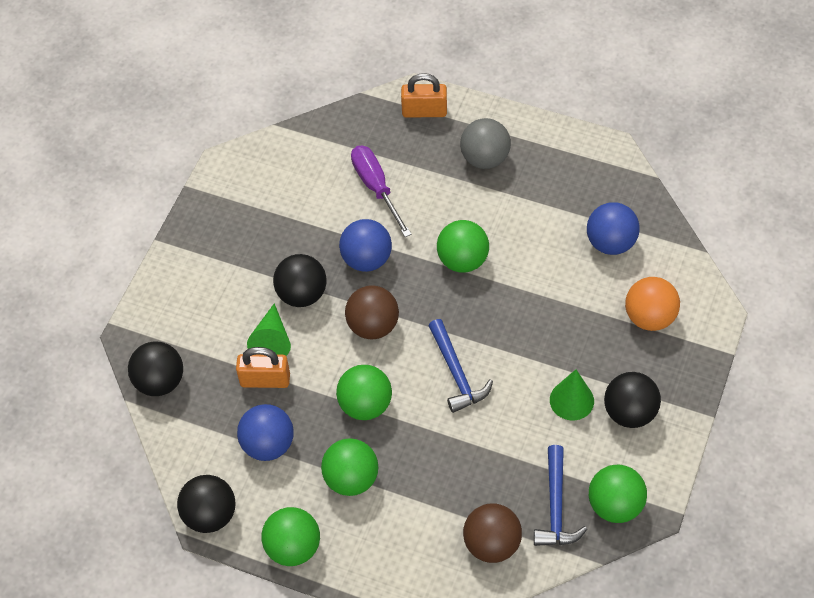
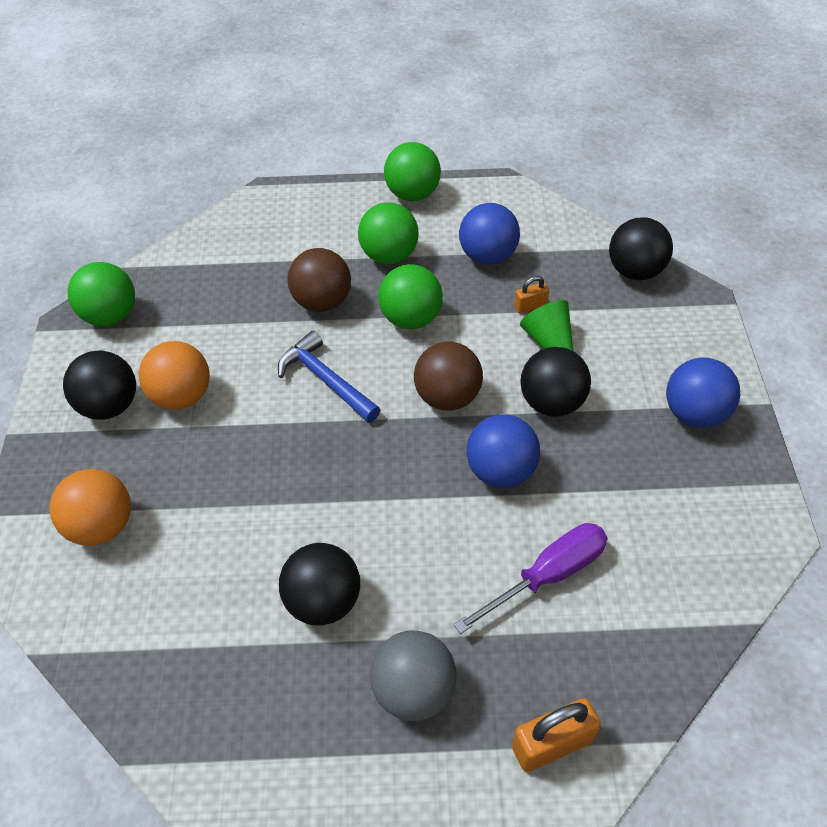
camera: 155 degrees right, 5 degrees down
black ball [177,475,236,533] -> black ball moved to [279,543,360,626]
orange padlock [236,347,290,388] -> orange padlock [514,276,549,314], size x0.57
purple screwdriver [351,146,412,237] -> purple screwdriver turned 75 degrees counterclockwise [454,523,608,634]
green ball [437,220,489,273] -> none
brown ball [463,503,522,563] -> brown ball moved to [287,248,351,312]
blue hammer [534,445,587,546] -> none
green cone [550,369,594,420] -> orange ball [138,341,210,410]
blue ball [587,202,640,255] -> blue ball moved to [666,357,740,428]

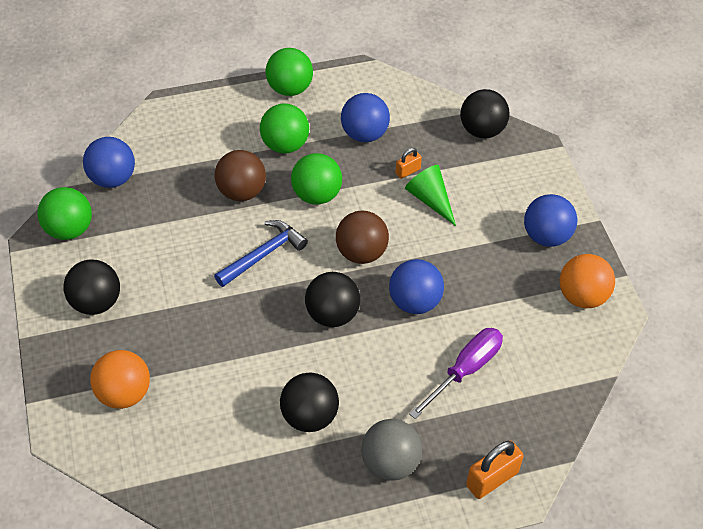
camera: 15 degrees left, 0 degrees up
orange ball [138,341,210,410] -> orange ball moved to [560,254,615,308]
blue hammer [278,331,381,423] -> blue hammer turned 105 degrees clockwise [214,220,308,287]
black ball [520,347,591,416] -> black ball moved to [305,272,360,327]
none -> blue ball [83,137,135,188]

